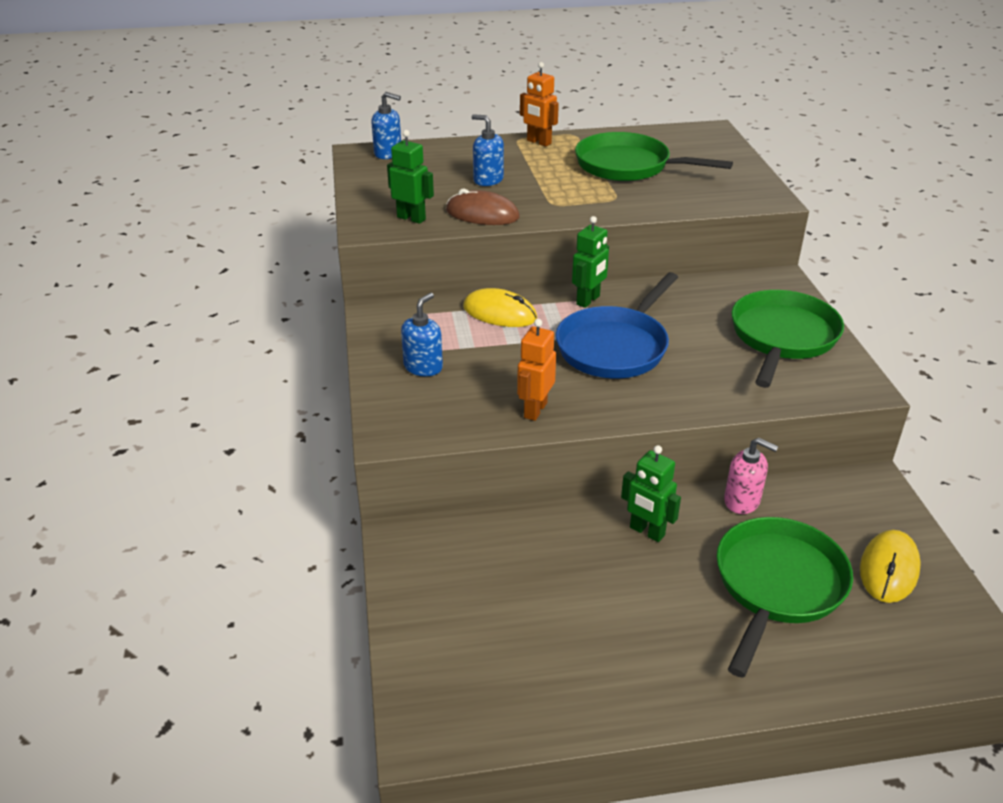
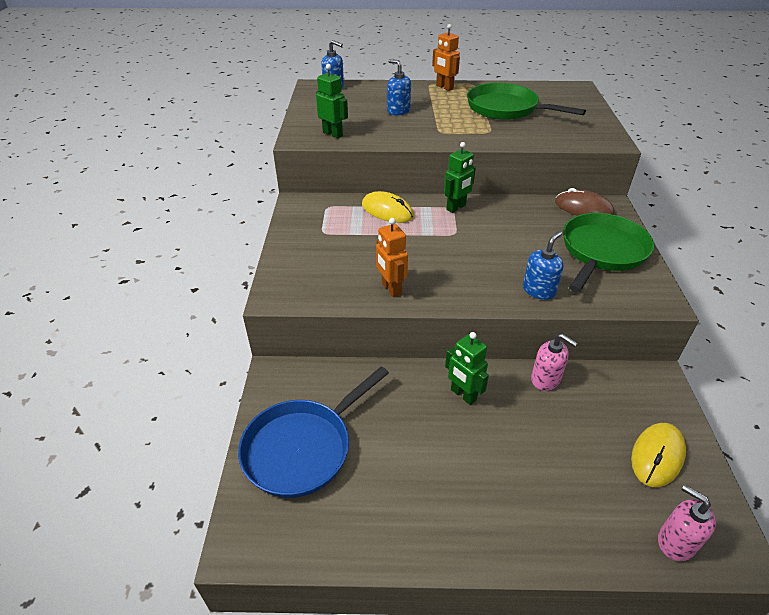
camera: 10 degrees right, 5 degrees up
blue soap dispenser [401,293,443,376] -> blue soap dispenser moved to [523,231,564,300]
brown mouse [446,188,520,225] -> brown mouse moved to [555,188,615,216]
orange robot [517,319,556,421] -> orange robot turned 60 degrees counterclockwise [376,218,408,297]
blue pan [556,272,678,378] -> blue pan moved to [238,366,389,498]
green pan [717,517,853,678] -> none
none -> pink soap dispenser [658,484,716,561]

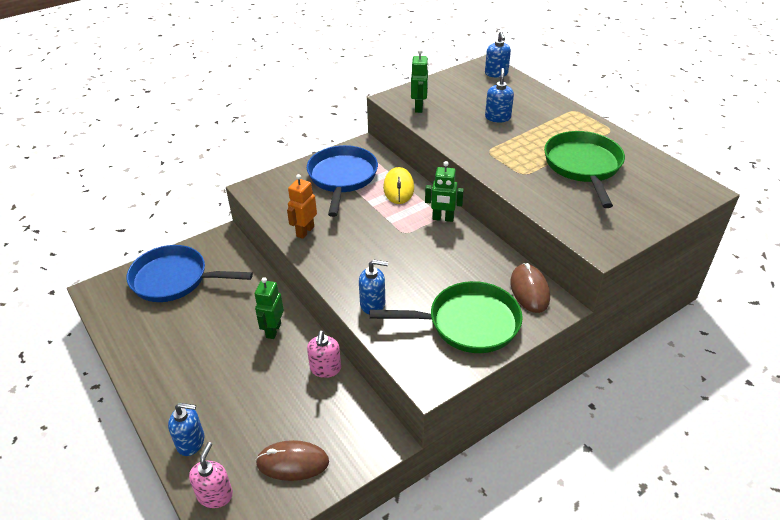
camera: 55 degrees right, 0 degrees up
orange robot [432,24,460,91] -> none
yellow mouse [631,423,686,487] -> brown mouse [256,440,329,481]
none -> blue soap dispenser [168,403,204,456]
none -> blue pan [307,145,378,217]

